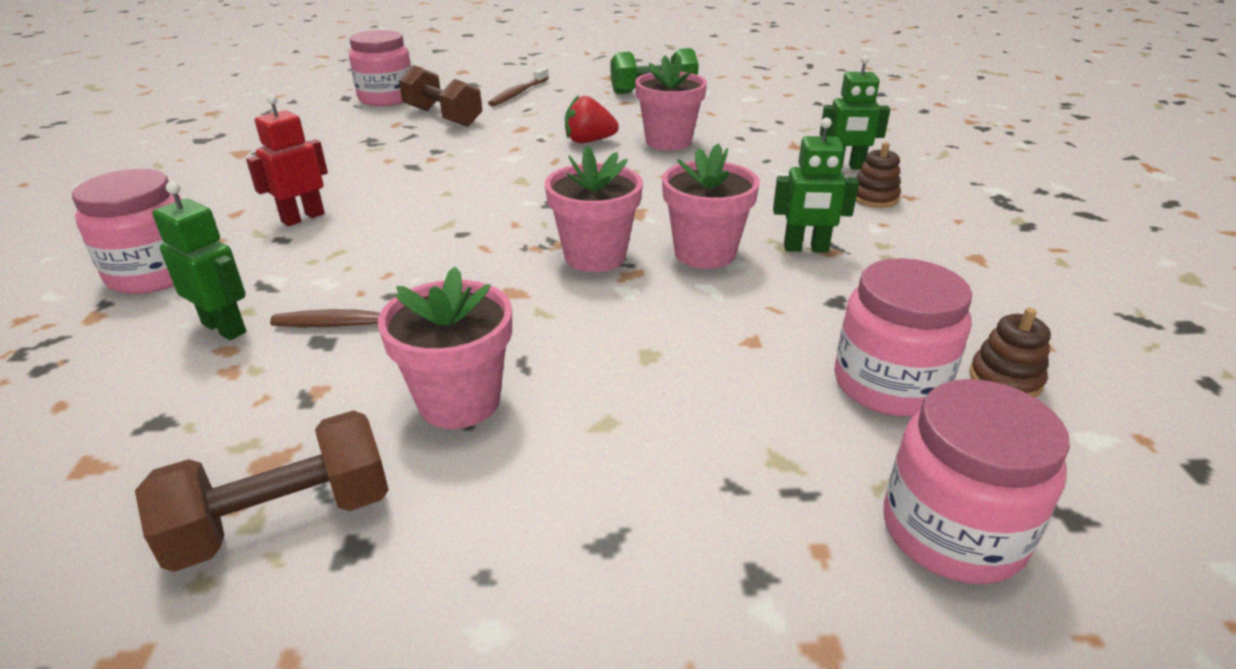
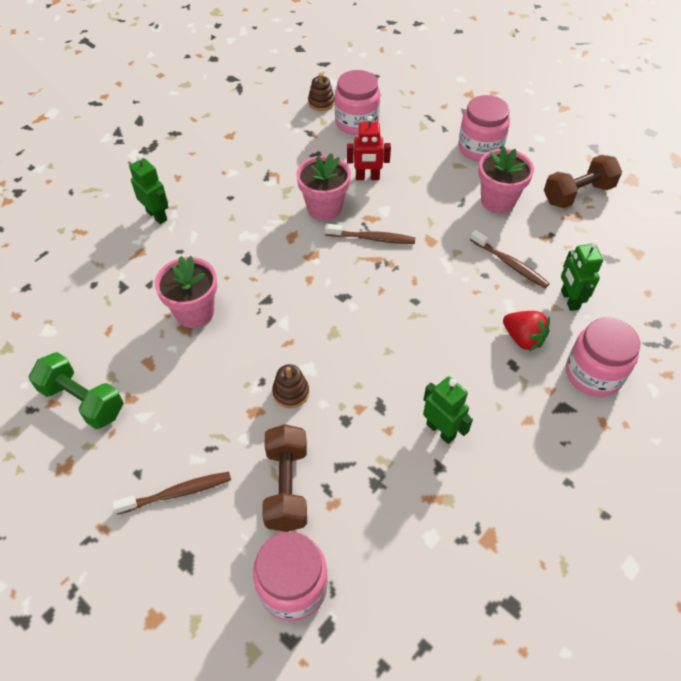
camera: 135 degrees left, 20 degrees up
brown dumbbell [135,410,389,572] -> brown dumbbell turned 45 degrees counterclockwise [544,155,622,208]
red robot [246,94,328,226] -> red robot moved to [347,116,391,180]
pink flower pot [545,146,643,272] -> brown toothbrush [325,224,415,244]
red strawberry [565,95,619,143] -> red strawberry moved to [503,311,550,351]
green robot [773,117,859,252] -> green robot moved to [423,376,473,444]
brown stacking toy [856,142,901,208] -> brown stacking toy moved to [272,364,309,408]
pink jar [884,379,1070,584] -> pink jar moved to [458,95,510,162]

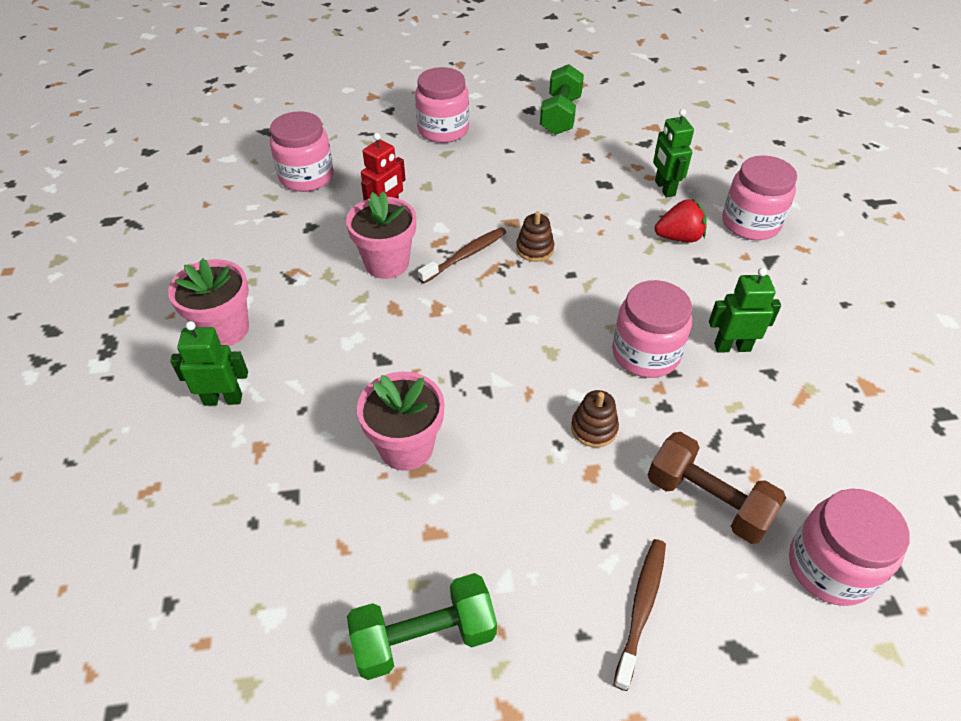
camera: 50 degrees left, 5 degrees down
brown stacking toy [308,73,335,111] -> brown stacking toy moved to [516,211,554,262]
brown toothbrush [470,230,550,288] -> none
pink flower pot [479,146,534,214] -> pink flower pot moved to [168,258,249,346]
brown dumbbell [544,155,622,208] -> green dumbbell [540,64,584,135]
green robot [561,241,603,311] -> green robot turned 45 degrees clockwise [653,109,694,197]
none -> pink jar [612,280,692,378]

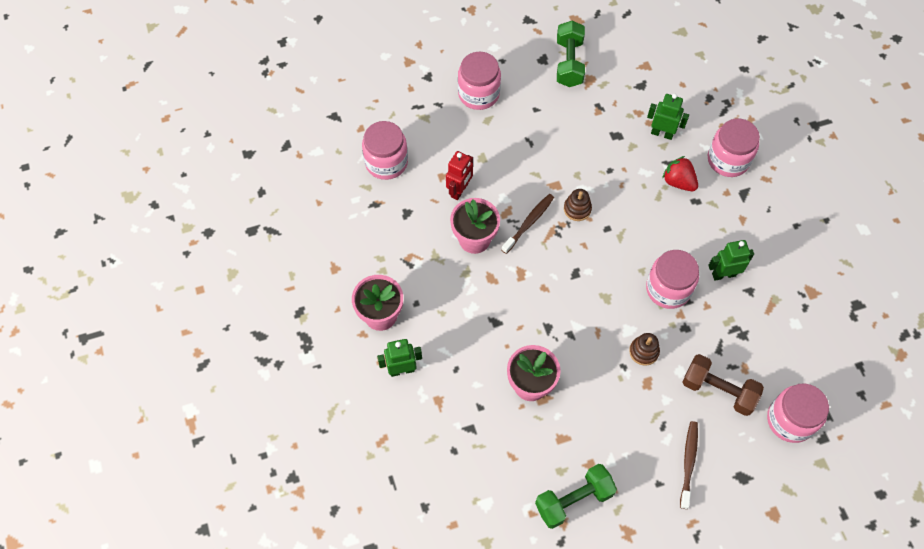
camera: 10 degrees left, 15 degrees up
green robot [653,109,694,197] -> green robot turned 135 degrees clockwise [647,94,689,140]
red strawberry [655,199,706,242] -> red strawberry turned 120 degrees counterclockwise [662,156,698,191]

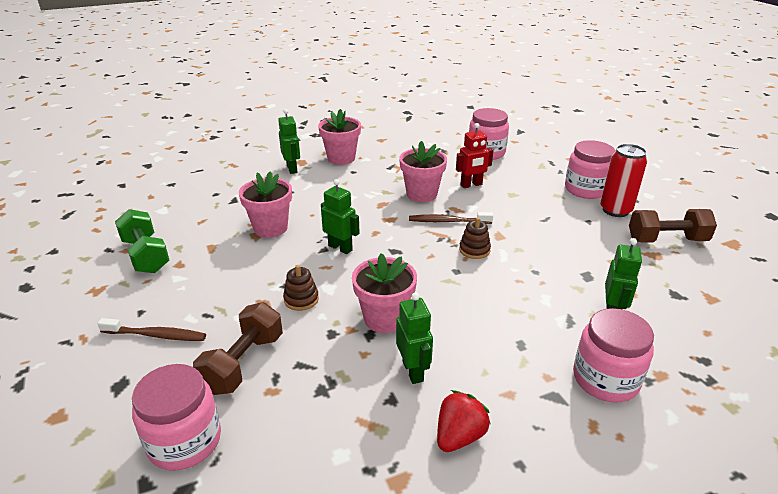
camera: 85 degrees right, 30 degrees down
red robot [446,151,473,200] -> red robot turned 45 degrees counterclockwise [456,123,493,188]
brown toothbrush [502,194,554,254] -> brown toothbrush turned 150 degrees clockwise [409,212,493,224]
green dumbbell [557,21,585,87] -> brown dumbbell [629,209,717,243]
pink jar [646,250,699,309] -> pink flower pot [352,253,417,333]
red strawberry [662,156,698,191] -> red strawberry moved to [437,390,491,452]
none -> green robot [321,179,360,254]
none -> red can [600,144,647,217]

